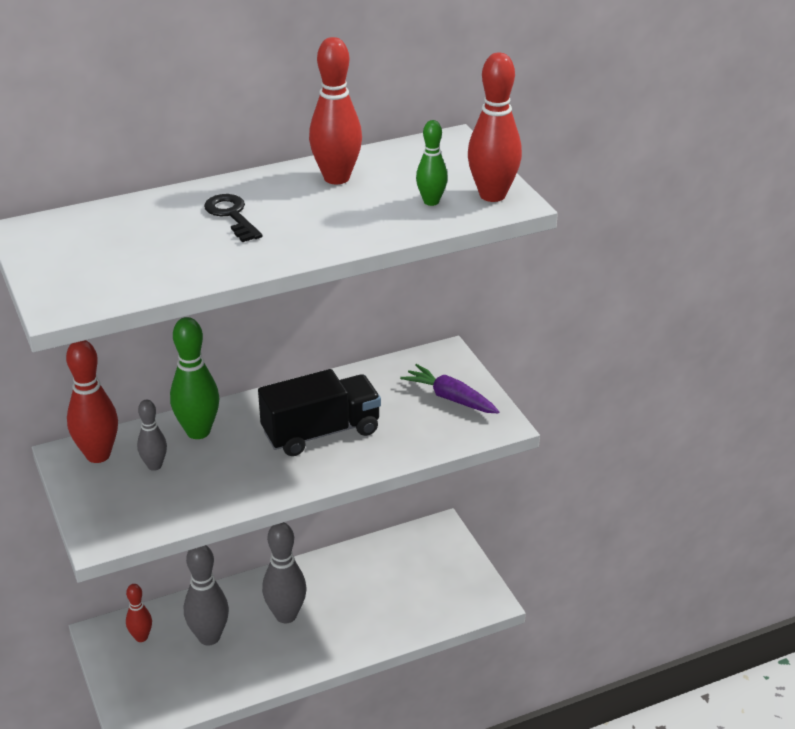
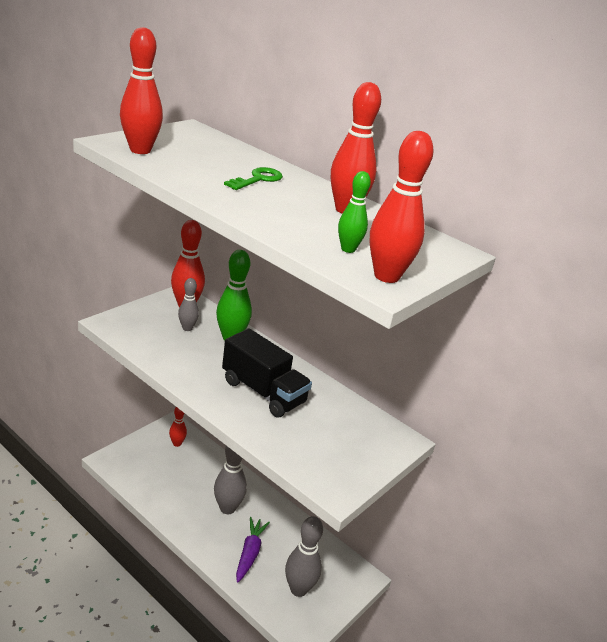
camera: 60 degrees right, 5 degrees down
grey bowling pin [184,545,229,645] -> grey bowling pin moved to [285,516,323,597]
black key [204,194,263,242] -> green key [224,167,283,190]
purple carrot [400,364,499,413] -> purple carrot moved to [236,517,270,583]
none -> red bowling pin [120,27,163,154]

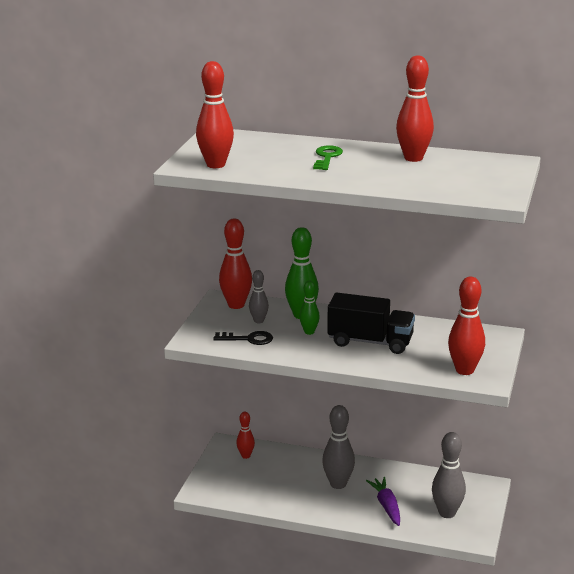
camera: 20 degrees left, 5 degrees down
green bowling pin [338,171,371,253] -> green bowling pin moved to [299,281,320,335]
red bowling pin [370,131,434,283] -> red bowling pin moved to [448,277,485,375]
none -> black key [213,331,273,345]

